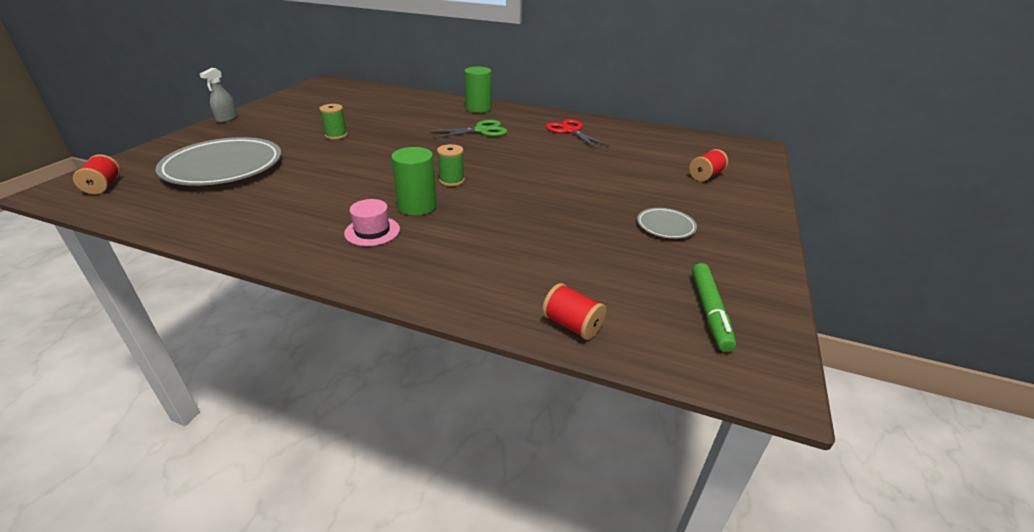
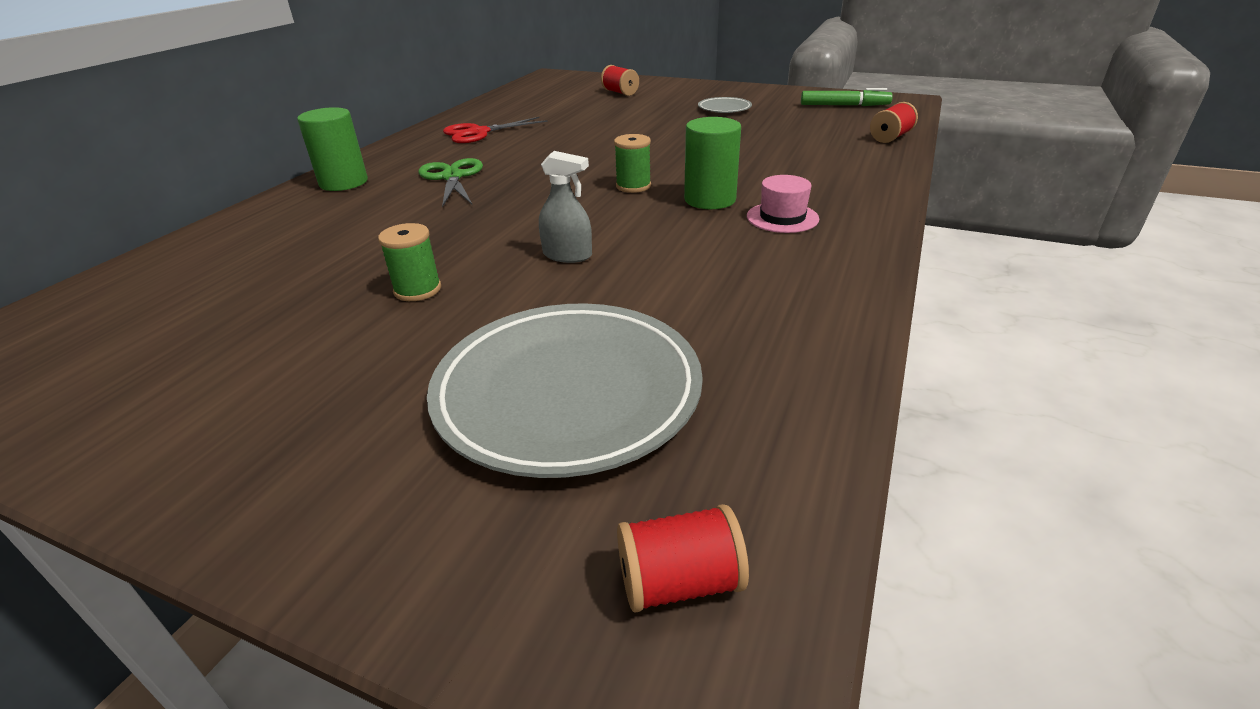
camera: 85 degrees left, 0 degrees up
grey spray bottle [200,68,237,123] -> grey spray bottle moved to [539,151,592,263]

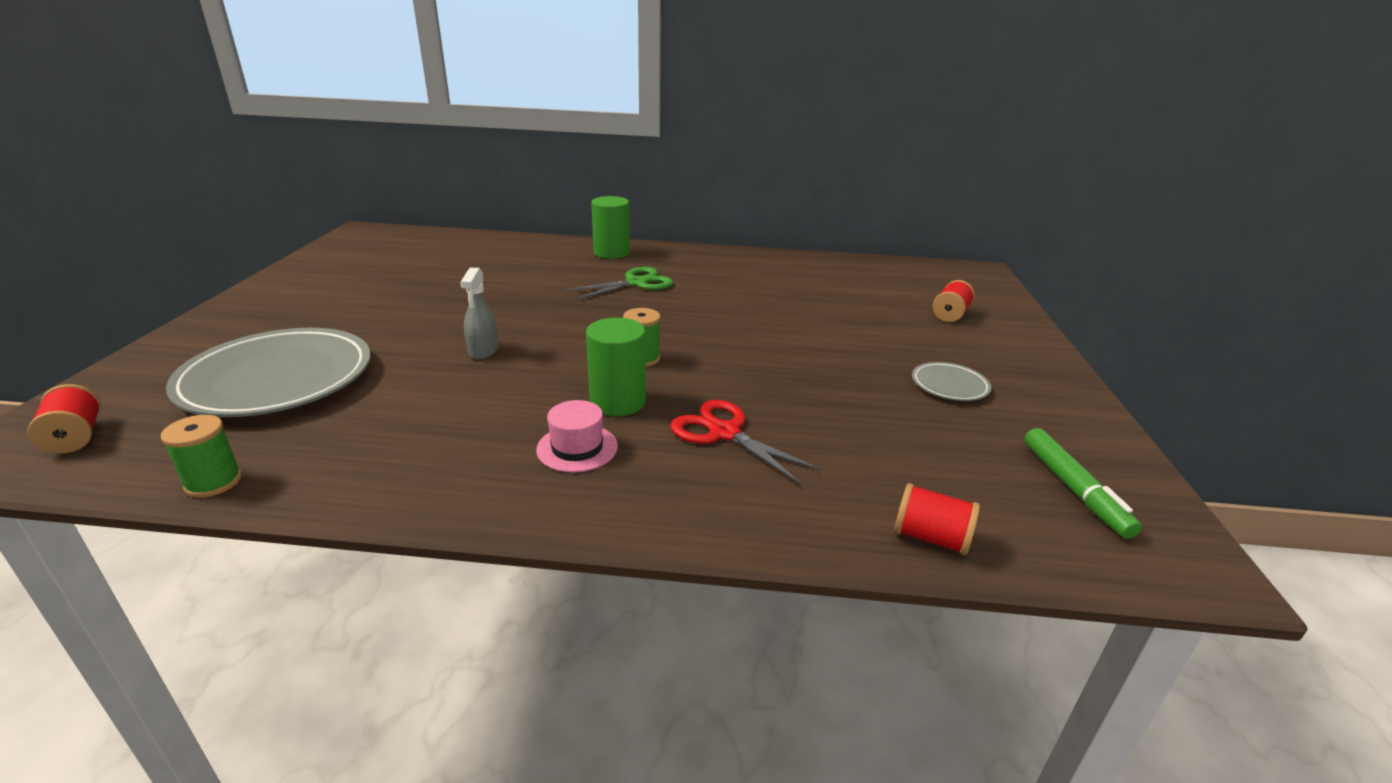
camera: 70 degrees right, 5 degrees down
green spool [378,223,441,301] -> green spool moved to [161,415,242,498]
red scissors [443,117,547,143] -> red scissors moved to [670,400,822,485]

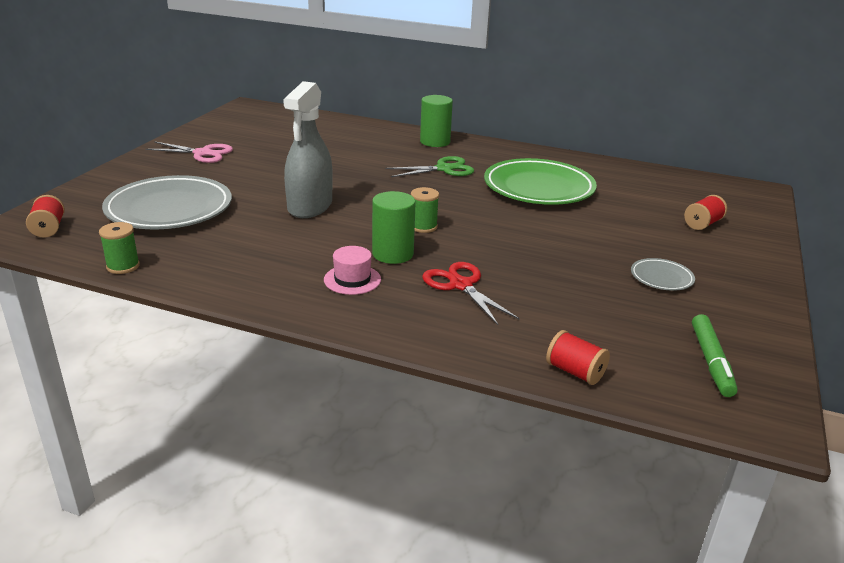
camera: 15 degrees right, 0 degrees up
grey spray bottle [460,268,498,360] -> grey spray bottle [283,81,333,218], size x1.94
none -> pink scissors [145,141,233,163]
none -> green plate [484,158,597,205]

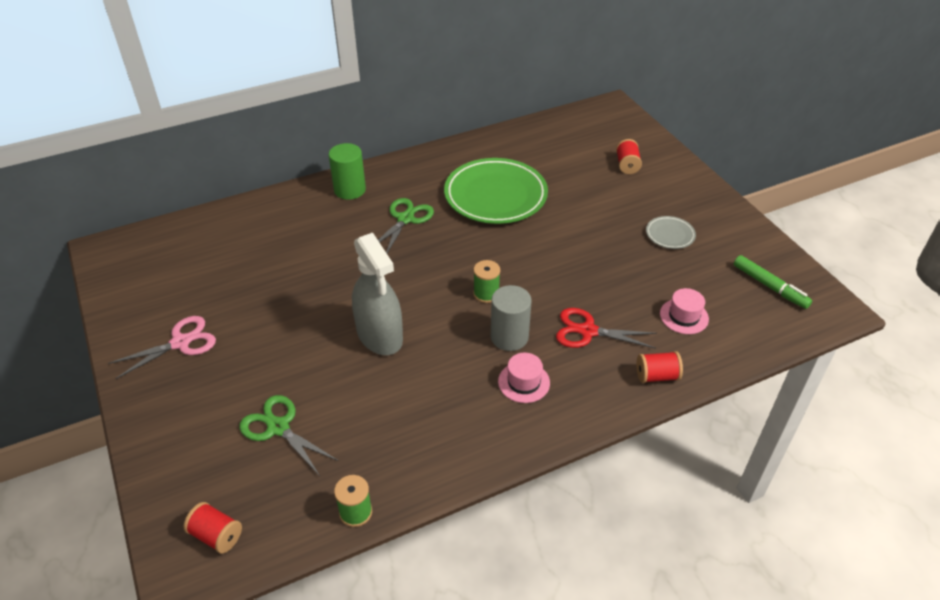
camera: 45 degrees left, 15 degrees up
grey plate [102,175,232,229] -> green scissors [239,395,338,476]
green cylinder [372,191,416,264] -> grey cylinder [491,285,532,351]
red spool [546,330,610,385] -> red spool moved to [637,351,683,383]
none -> pink hat [660,288,709,334]

